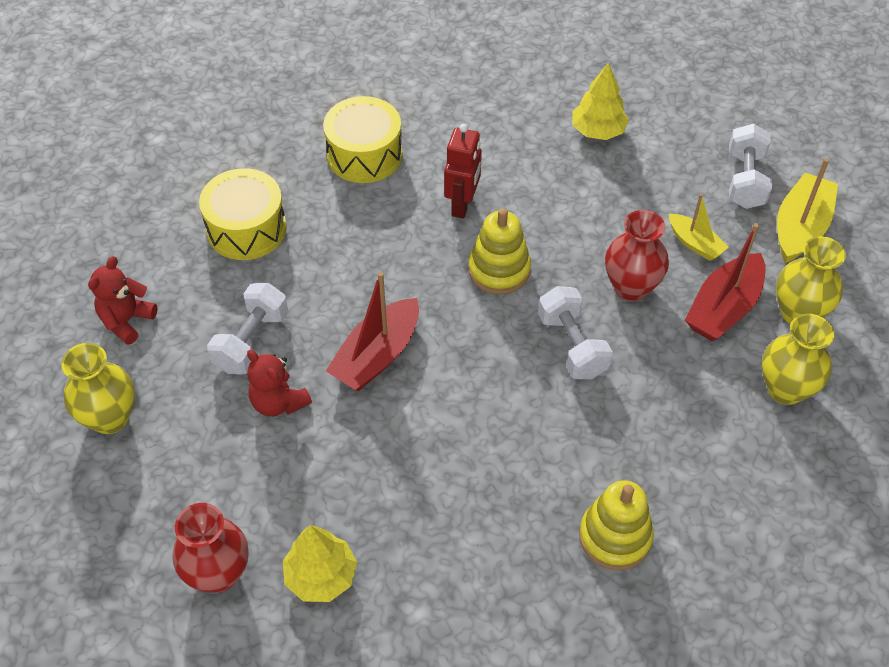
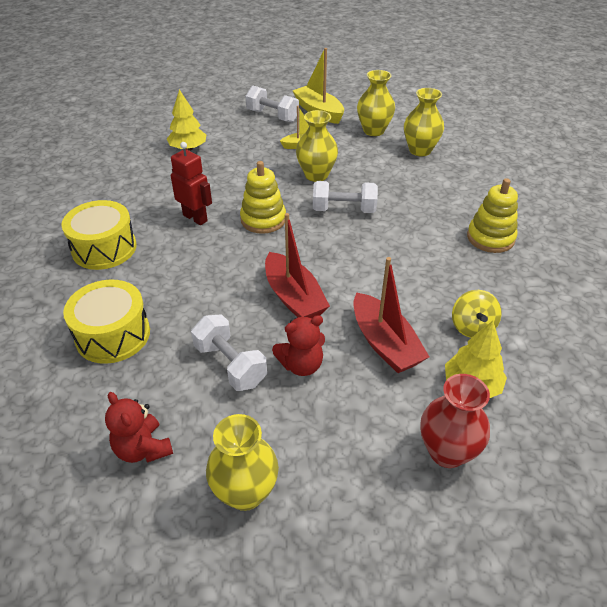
camera: 65 degrees left, 10 degrees down
red vase [605,210,669,301] -> yellow vase [296,110,338,182]
red boat [685,223,766,341] -> red boat moved to [353,257,429,373]
none -> yellow spinning top [452,290,502,338]

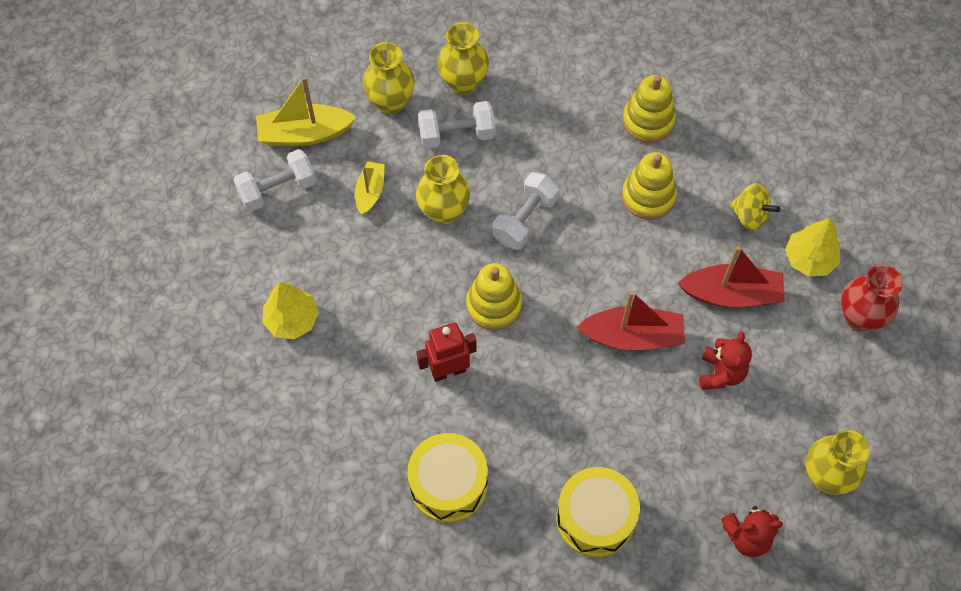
camera: 60 degrees left, 20 degrees up
white dumbbell [191,314,267,391] -> white dumbbell moved to [418,101,496,149]
none -> yellow stacking toy [622,152,677,220]

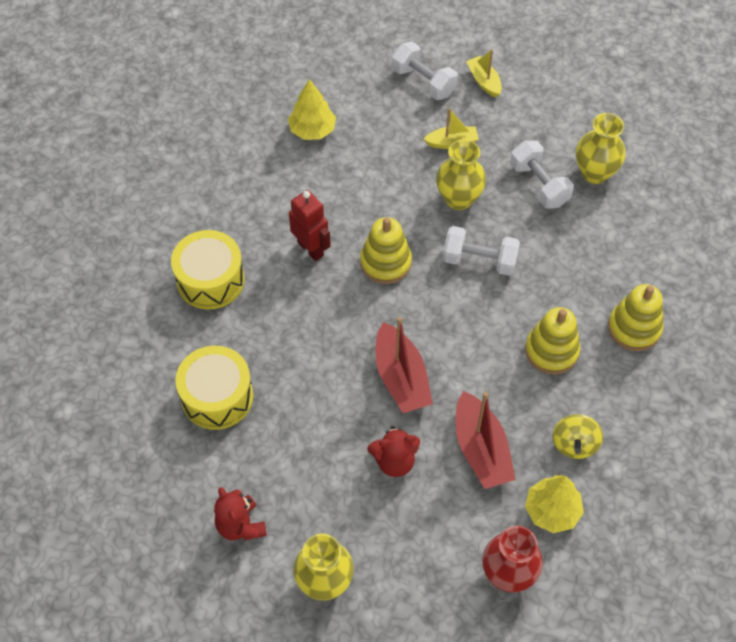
camera: 70 degrees right, 5 degrees down
yellow boat [256,76,356,146] -> yellow boat [466,49,502,97], size x0.60
yellow vase [363,42,415,114] -> none

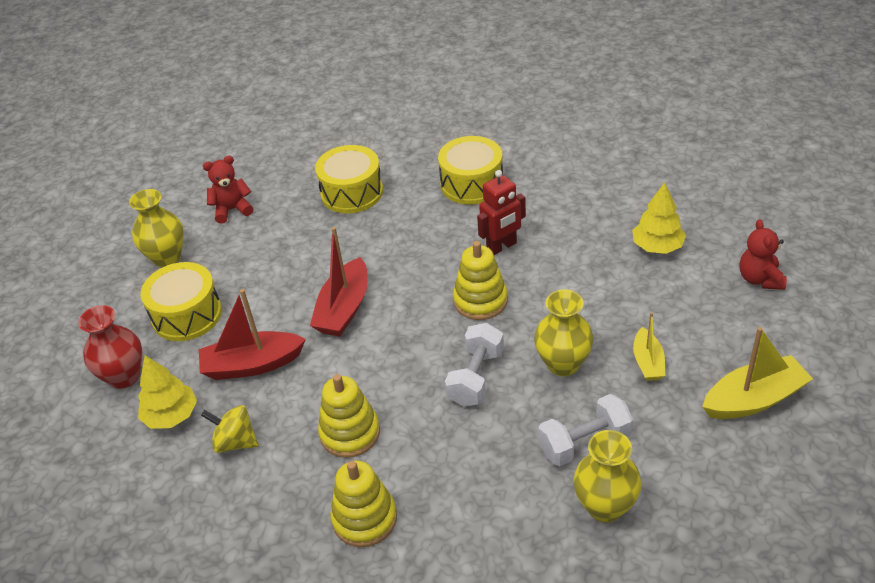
camera: 100 degrees right, 15 degrees down
red teddy bear [367,426,420,477] -> red teddy bear moved to [739,219,787,290]
red boat [375,317,433,413] -> red boat turned 60 degrees counterclockwise [310,227,368,337]
white dumbbell [392,42,458,100] -> none
yellow boat [466,49,502,97] -> yellow boat [703,327,813,419], size x1.67
none -> yellow drum [141,262,222,341]

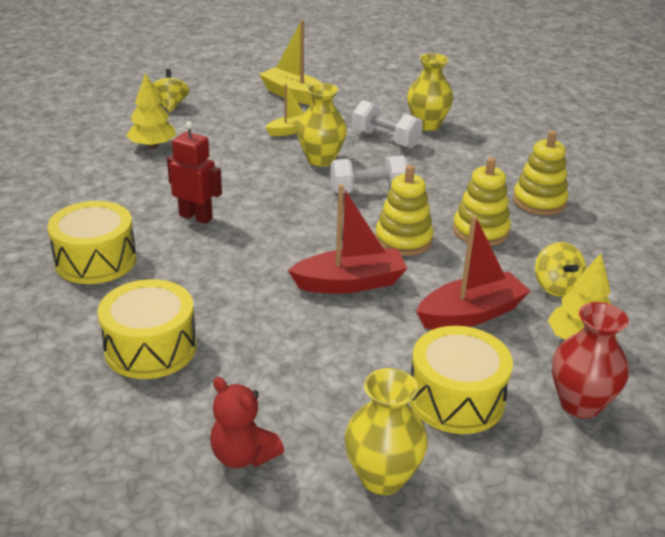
camera: 125 degrees left, 10 degrees down
red boat [199,289,306,380] -> red boat turned 75 degrees counterclockwise [416,215,530,330]
yellow stacking toy [453,241,508,320] -> yellow stacking toy moved to [375,165,434,256]
red teddy bear [739,219,787,290] -> yellow spinning top [152,69,189,112]

